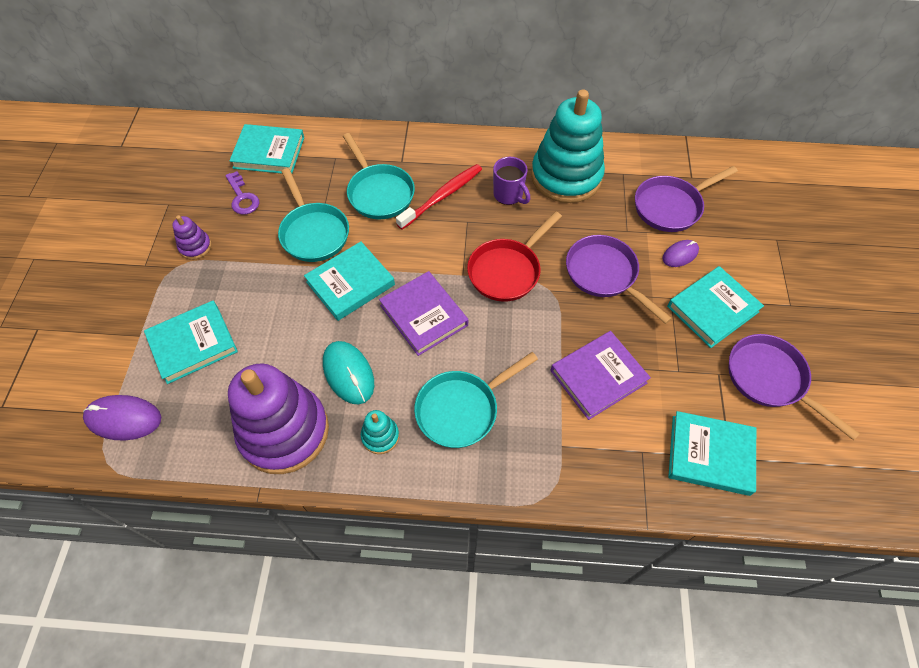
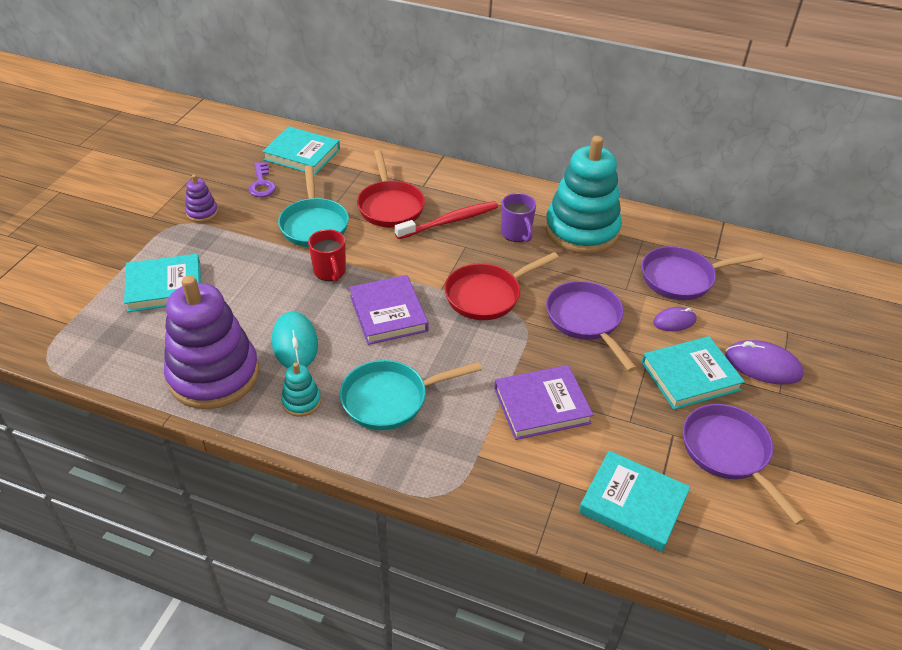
camera: 15 degrees right, 15 degrees down
purple mouse [83,395,161,441] -> purple mouse moved to [725,340,804,385]
turquoise book [304,242,395,321] -> red mug [308,229,346,282]
turquoise pan [343,133,415,219] -> red pan [357,150,425,228]

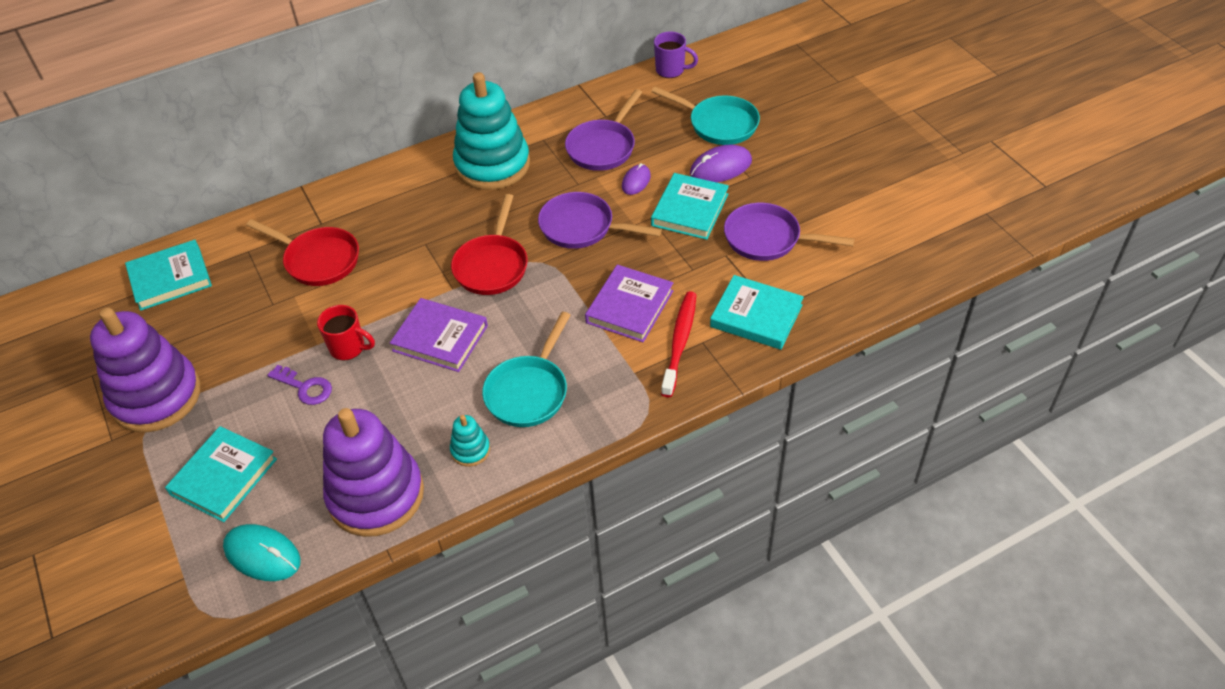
camera: 45 degrees left, 5 degrees up
purple stacking toy [185,175,218,222] -> purple stacking toy [90,308,201,432], size x2.37
purple key [249,162,276,197] -> purple key moved to [267,365,332,405]
turquoise mouse [272,312,318,368] -> turquoise mouse moved to [223,524,301,581]
turquoise pan [278,166,349,247] -> turquoise pan moved to [651,87,760,145]
red toothbrush [395,201,498,239] -> red toothbrush moved to [661,291,697,397]
purple mug [501,193,536,242] -> purple mug moved to [654,32,698,78]
turquoise book [579,451,690,552] -> turquoise book turned 45 degrees clockwise [710,275,804,350]

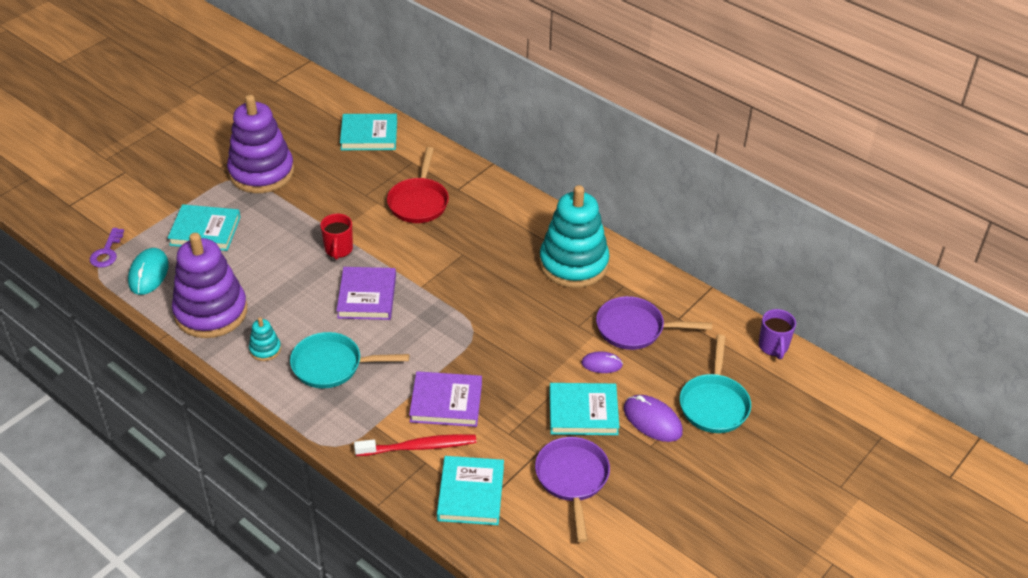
camera: 65 degrees right, 5 degrees down
turquoise book [125,240,212,311] -> turquoise book turned 45 degrees counterclockwise [340,114,397,150]
purple key [267,365,332,405] -> purple key moved to [90,228,124,268]
red pan [451,194,528,295] -> none
purple pan [538,192,662,249] -> none

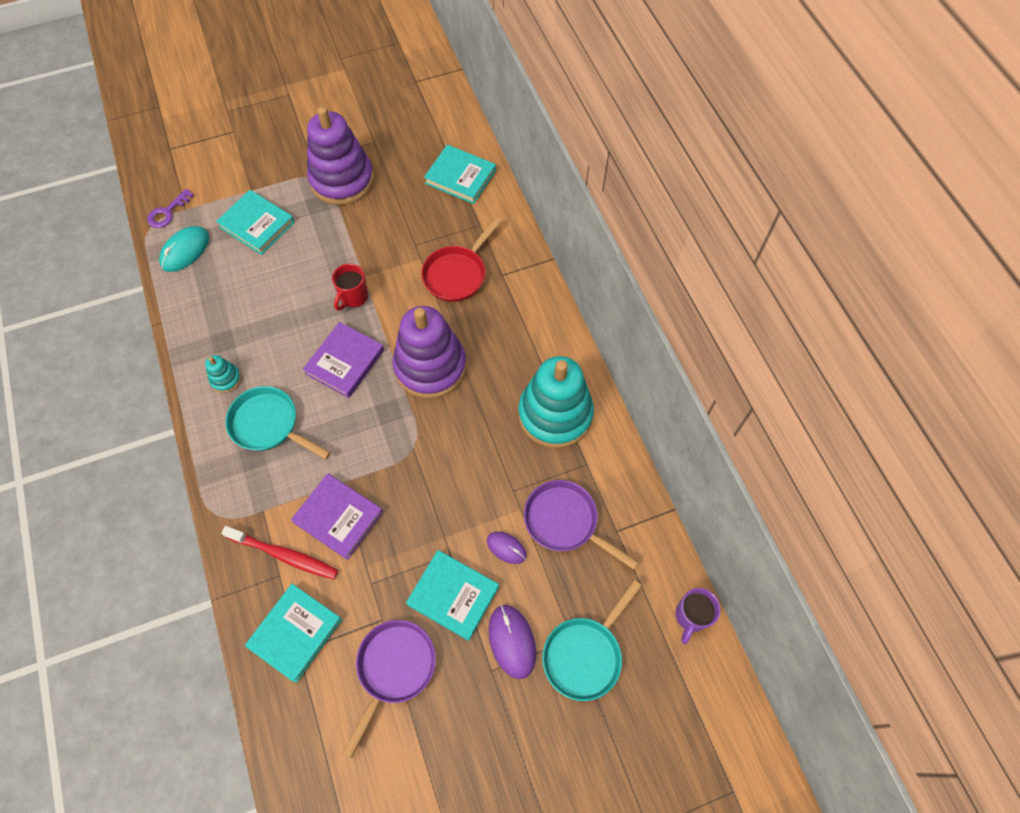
camera: 30 degrees right, 20 degrees up
purple stacking toy [172,233,247,338] -> purple stacking toy moved to [393,306,467,399]

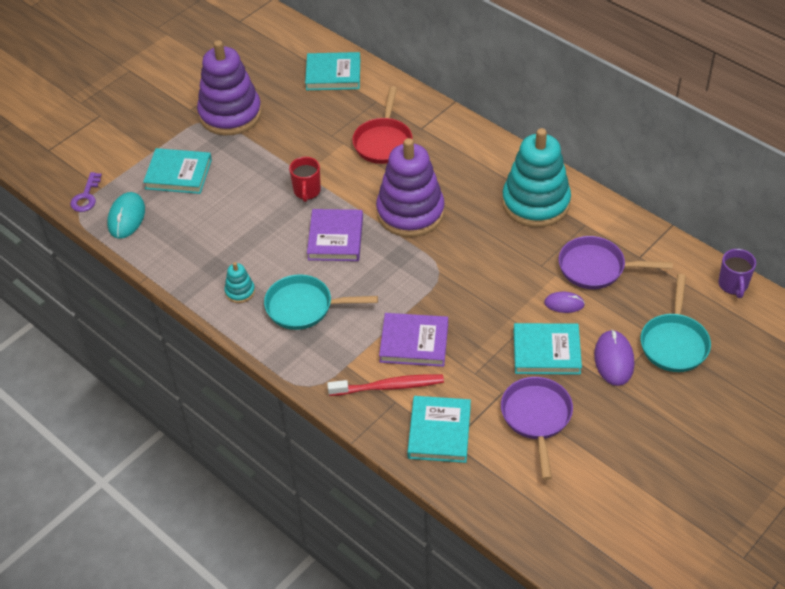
camera: 25 degrees left, 15 degrees down
purple mouse [489,605,536,679] -> purple mouse turned 45 degrees clockwise [594,329,634,386]

